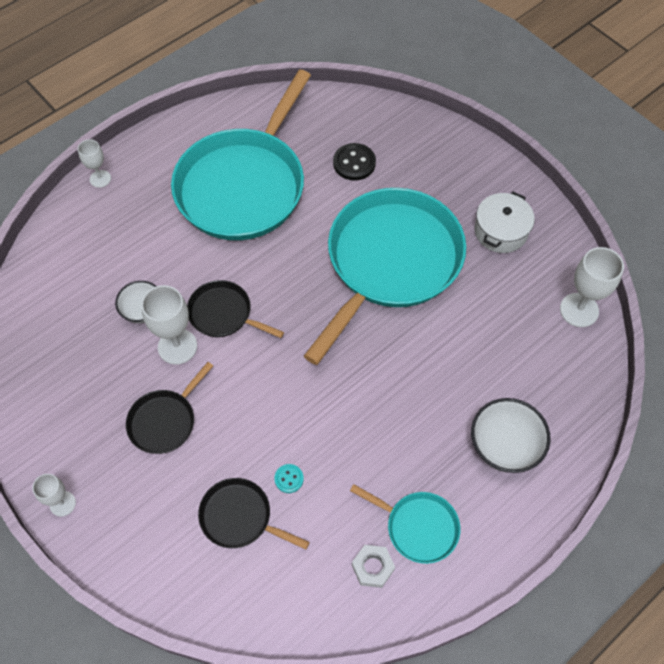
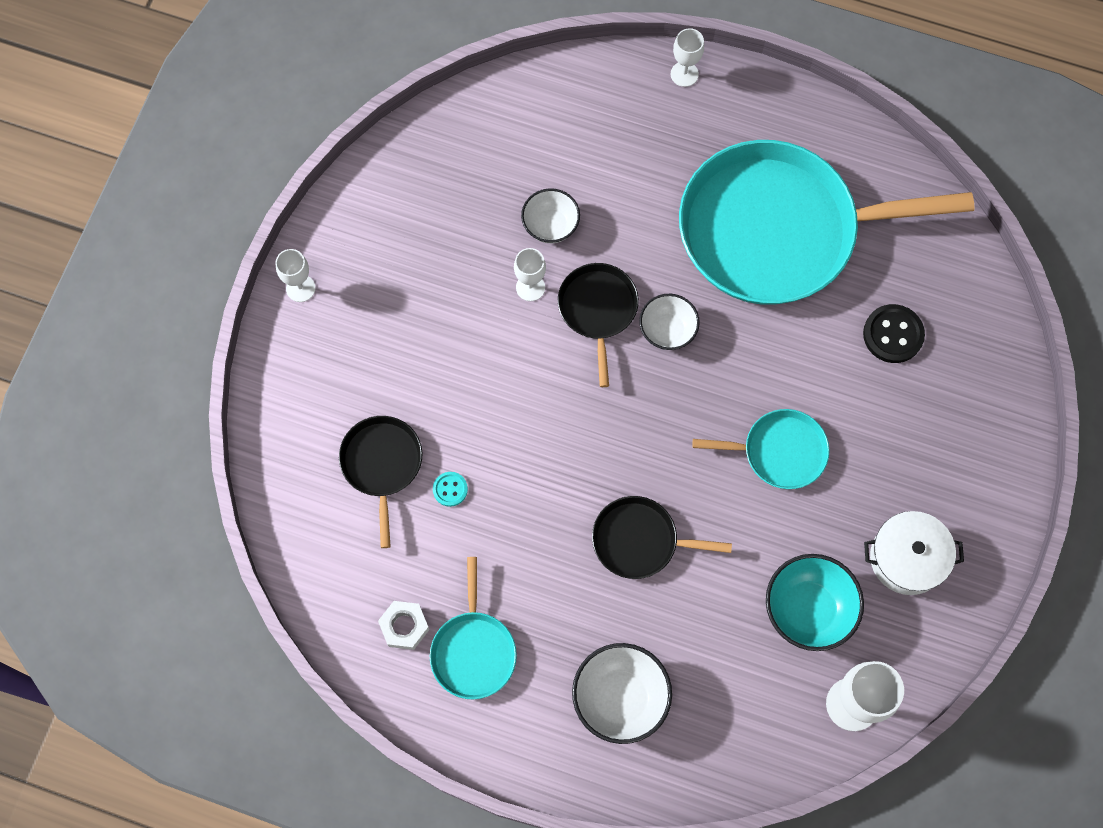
camera: 60 degrees right, 10 degrees up
black pan [126,362,213,454] -> black pan moved to [592,496,732,579]
white goblet [141,285,197,365] -> white goblet [514,248,546,301], size x0.60
turquoise pan [304,188,466,365] -> turquoise pan [692,409,830,489], size x0.45
none -> white bowl [639,294,700,350]
none -> turquoise bowl [766,554,864,651]

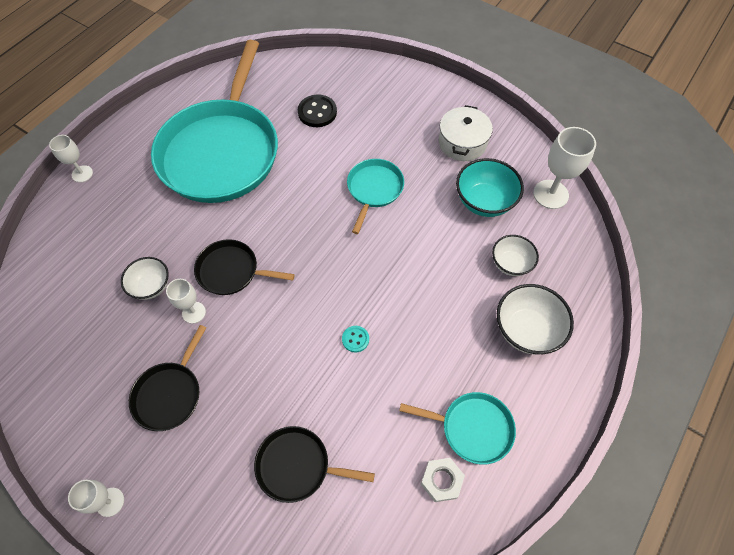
camera: 75 degrees left, 10 degrees down
turquoise button [433,472,468,507] -> turquoise button moved to [342,326,369,352]
black pan [592,496,732,579] -> black pan moved to [129,325,206,431]
white bowl [639,294,700,350] -> white bowl moved to [492,235,539,276]

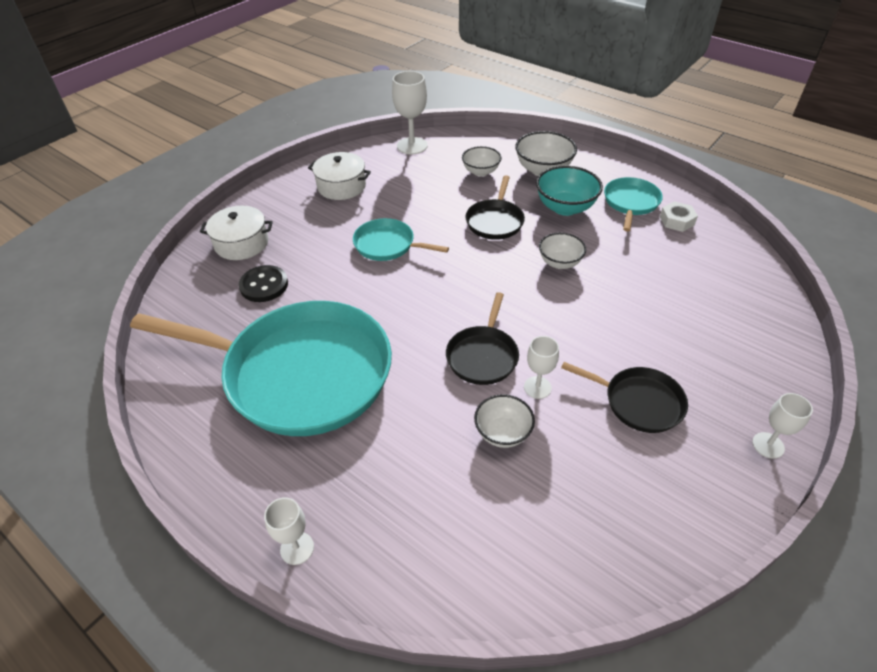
camera: 85 degrees left, 15 degrees down
black pan [254,426,375,503] -> black pan moved to [465,175,525,240]
turquoise button [342,326,369,352] -> white bowl [539,233,586,269]
turquoise bowl [456,158,524,217] -> turquoise bowl moved to [536,166,603,216]
none -> white pot [200,206,273,260]

